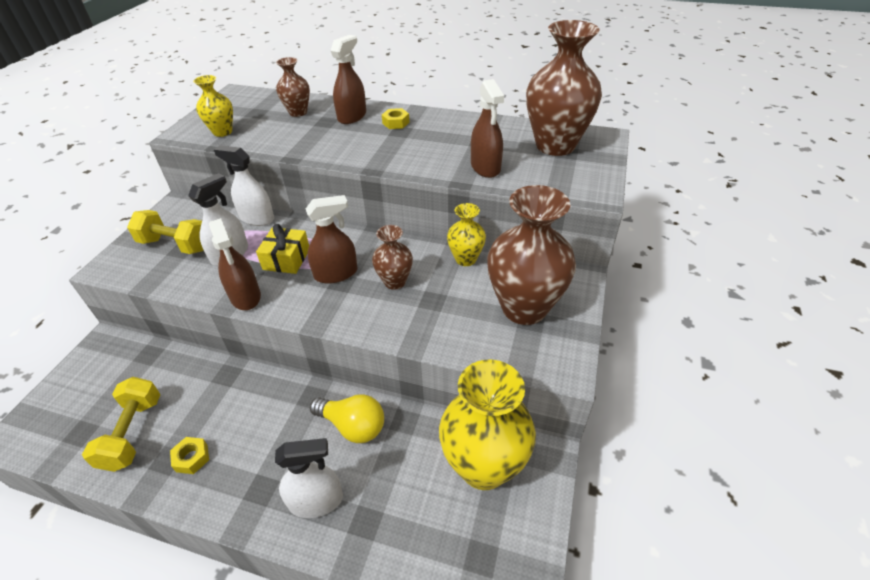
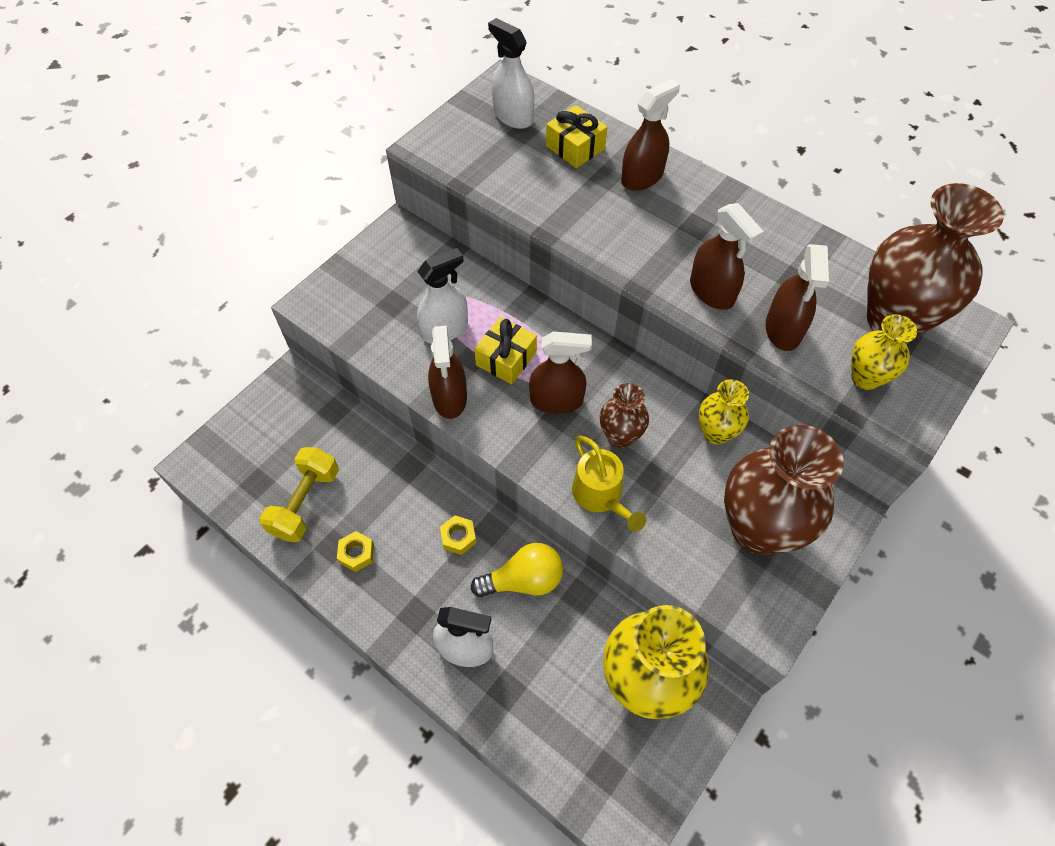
camera: 20 degrees right, 15 degrees up
yellow dumbbell [127,210,204,254] -> none
yellow vase [193,75,233,137] -> yellow vase moved to [851,314,917,390]
white spray bottle [214,145,274,226] -> white spray bottle moved to [488,18,534,129]
brown vase [276,57,310,117] -> yellow gift [546,105,607,168]
yellow light bulb [310,394,384,443] -> yellow light bulb turned 60 degrees counterclockwise [471,543,563,597]
yellow nut [382,108,410,129] -> yellow nut moved to [440,515,476,555]
none -> yellow watering can [572,436,646,532]
none -> brown spray bottle [690,203,764,310]

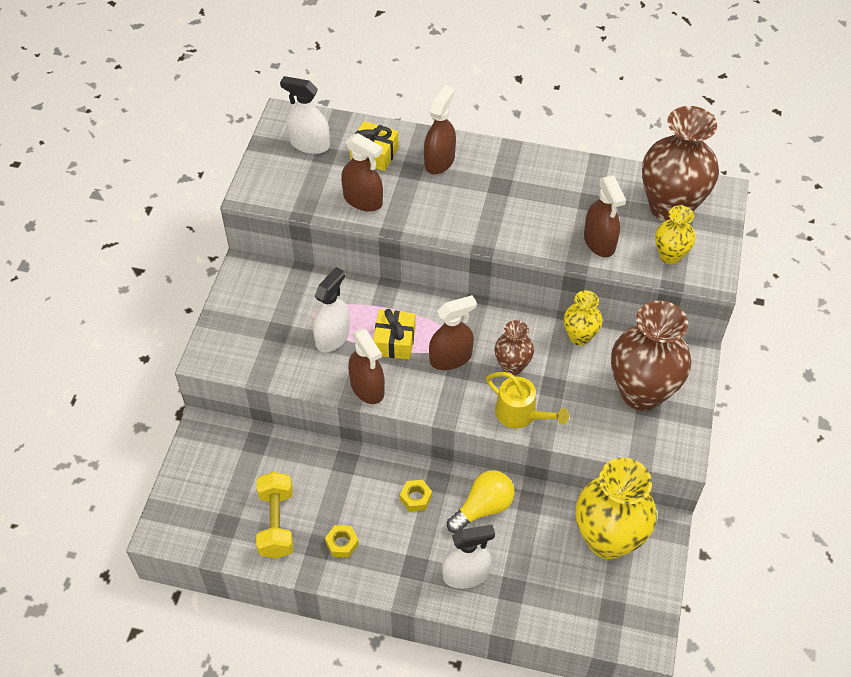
camera: 25 degrees left, 5 degrees down
brown spray bottle [690,203,764,310] -> brown spray bottle moved to [341,133,383,211]

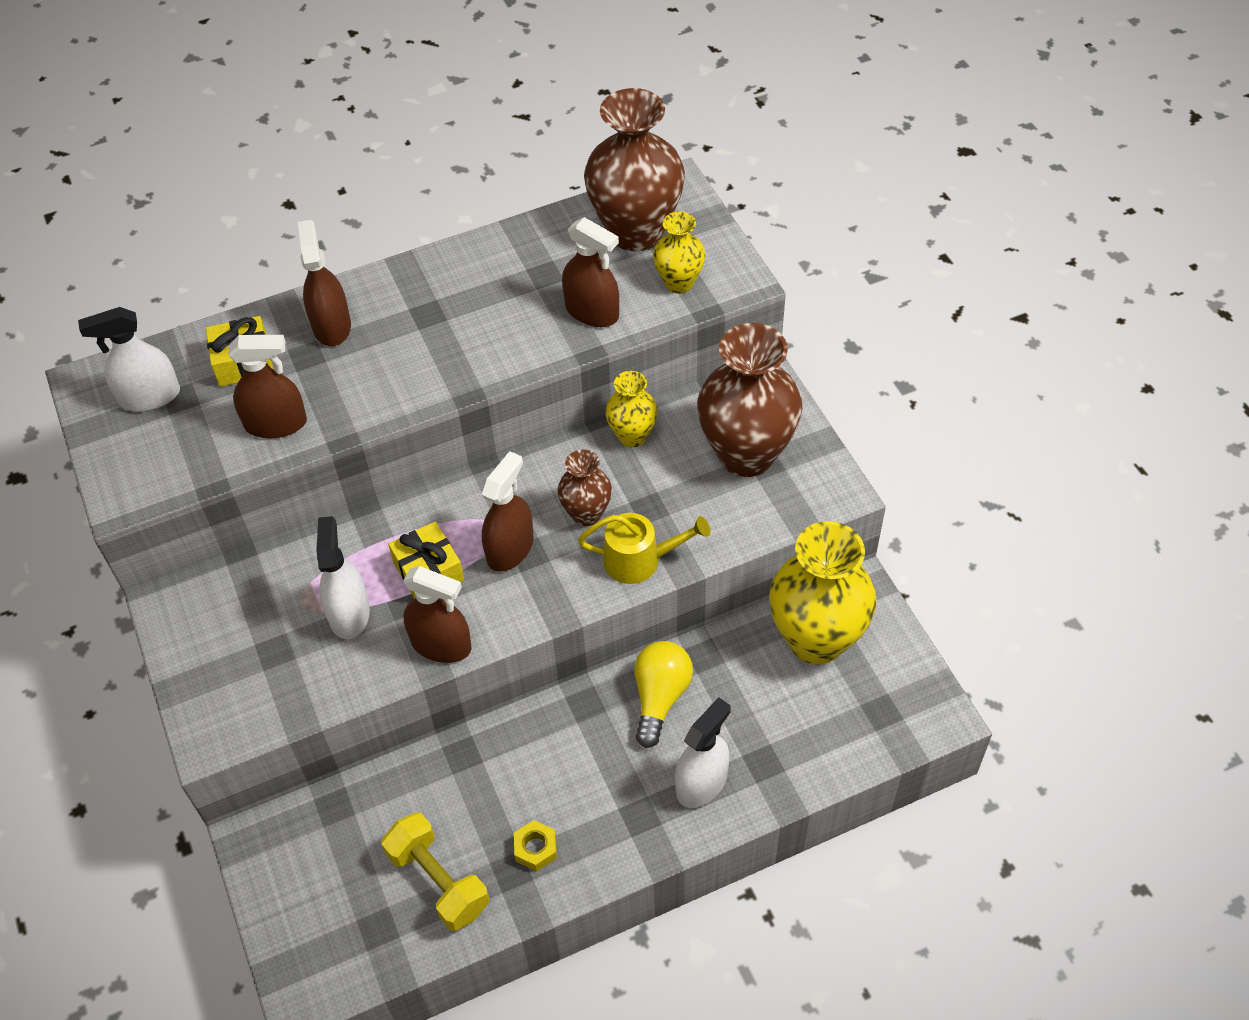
camera: 35 degrees left, 0 degrees up
yellow nut [400,480,432,512] -> none

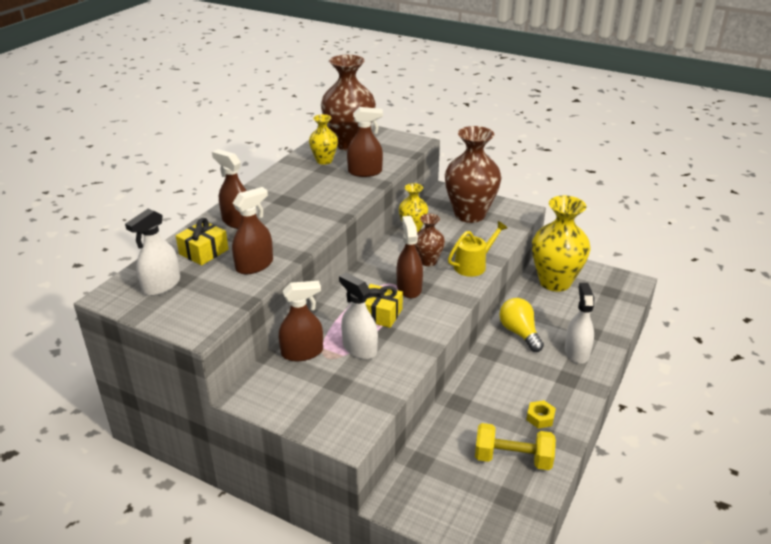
camera: 40 degrees left, 20 degrees down
brown spray bottle [403,566,472,663] -> brown spray bottle moved to [279,281,323,361]
yellow vase [653,211,706,294] -> yellow vase moved to [309,114,338,165]

